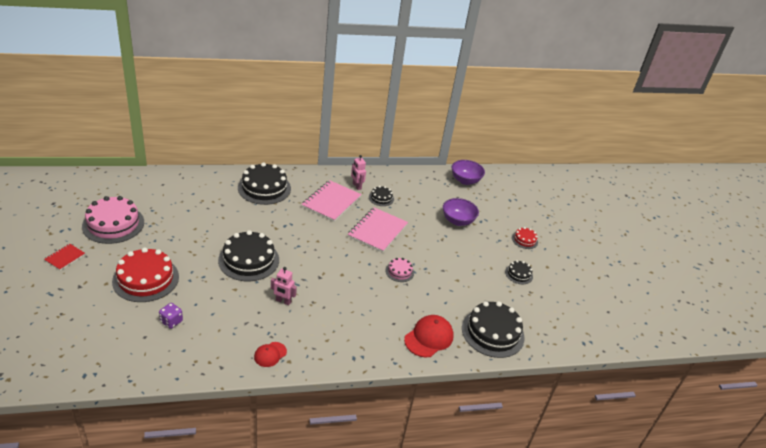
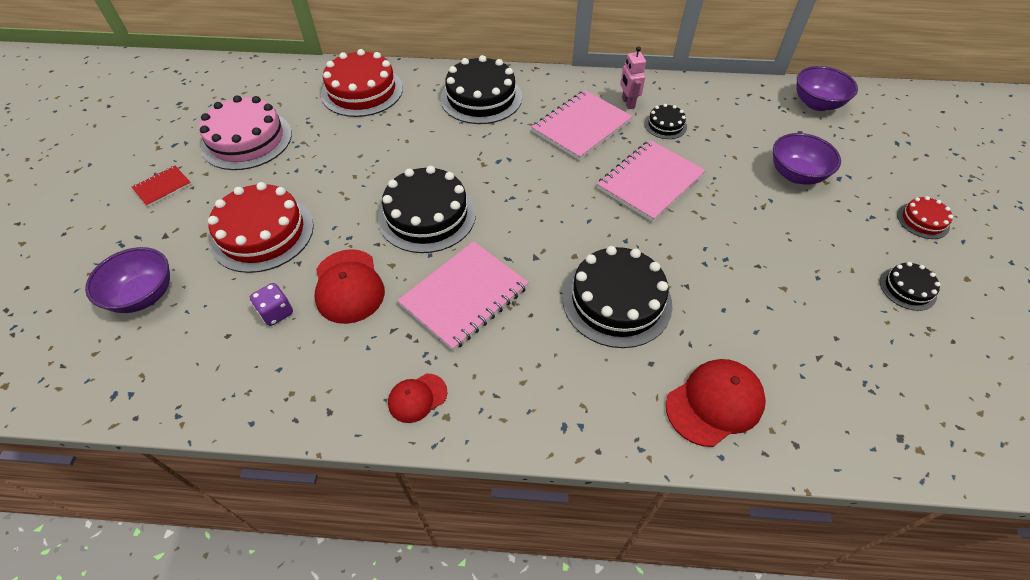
camera: 20 degrees right, 15 degrees up
pink robot [271,267,297,305] -> pink notebook [397,241,529,351]
pink cake [385,258,414,282] -> none
black cake [462,301,525,358] -> black cake moved to [562,246,672,348]
none -> purple bowl [85,247,170,313]
none -> red cap [315,249,385,324]
none -> red cake [321,49,403,117]

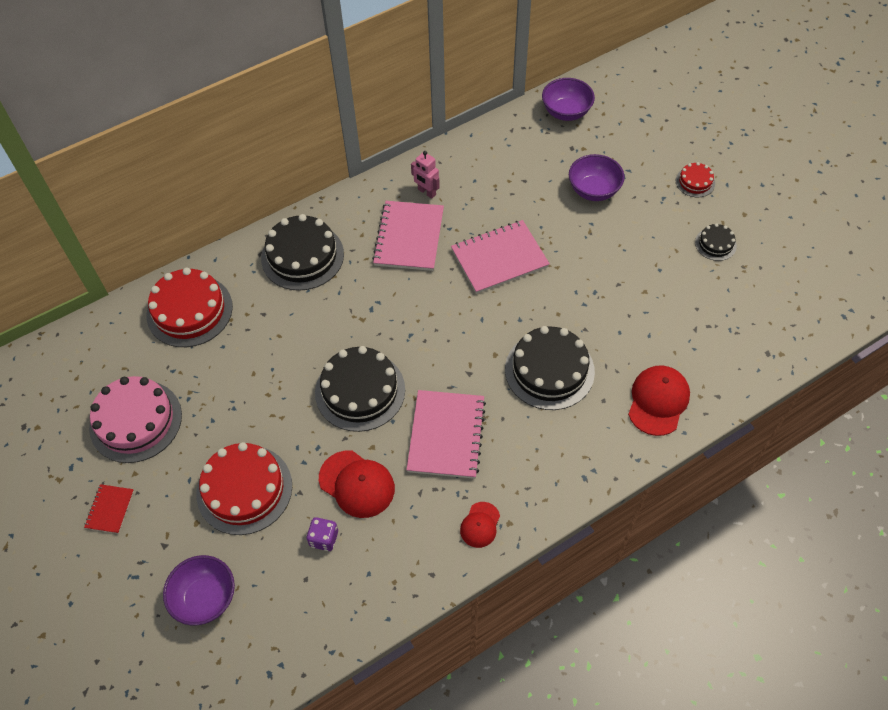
camera: 35 degrees left, 5 degrees up
pink notebook [597,140,706,222] -> pink notebook turned 60 degrees clockwise [451,220,550,294]
black cake [644,104,687,139] -> none

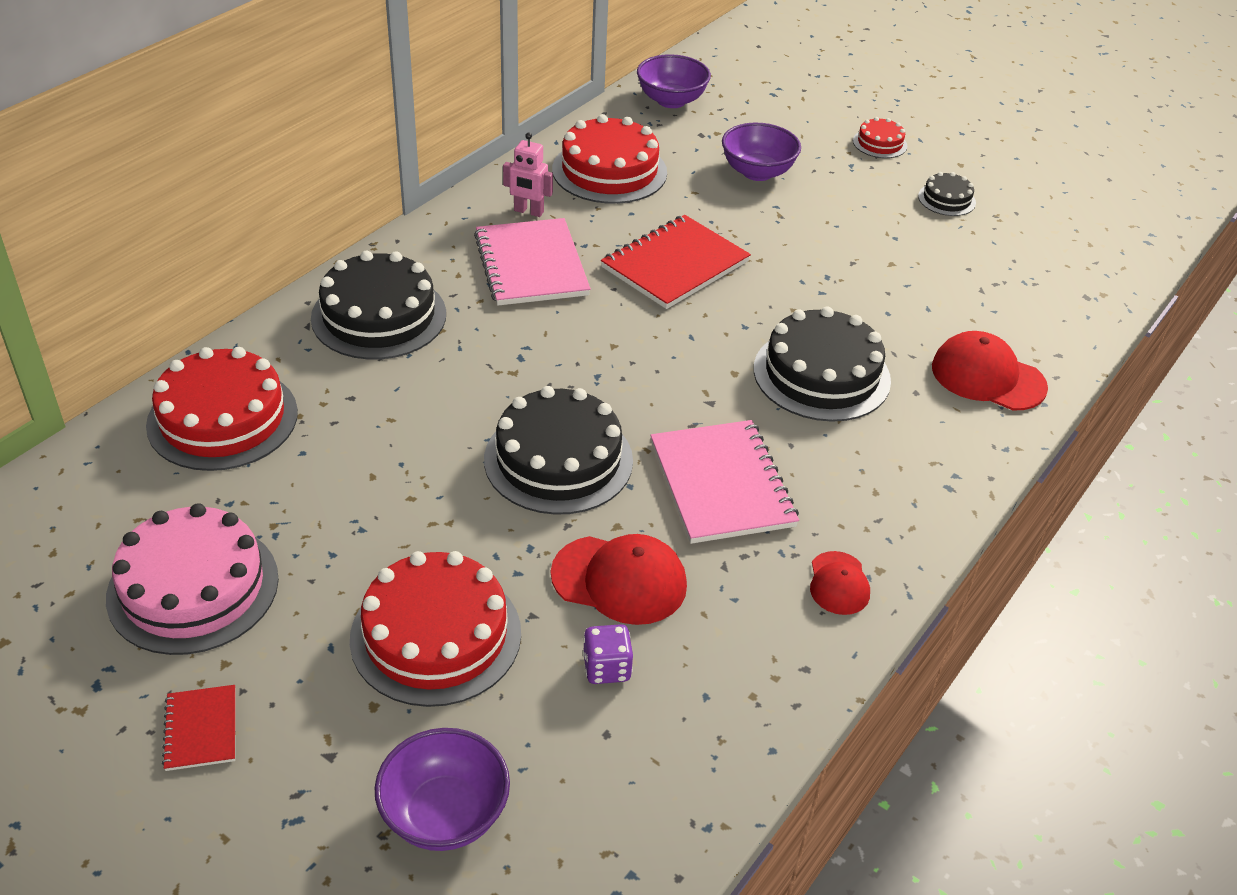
camera: 25 degrees left, 15 degrees down
pink notebook [451,220,550,294] -> red notebook [601,215,751,309]
red cap [628,365,690,436] -> red cap turned 60 degrees counterclockwise [932,331,1048,410]
none -> red cake [552,114,667,204]

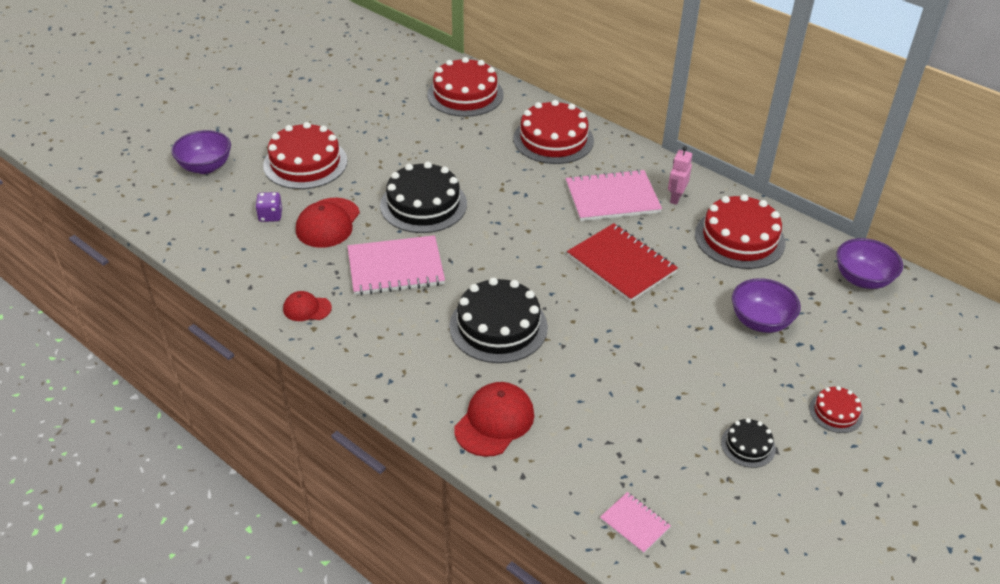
camera: 95 degrees right, 0 degrees up
pink cake [106,503,279,655] -> none
red notebook [162,685,236,771] -> none
black cake [311,251,446,360] -> red cake [513,100,594,164]
none -> pink notebook [600,492,671,554]

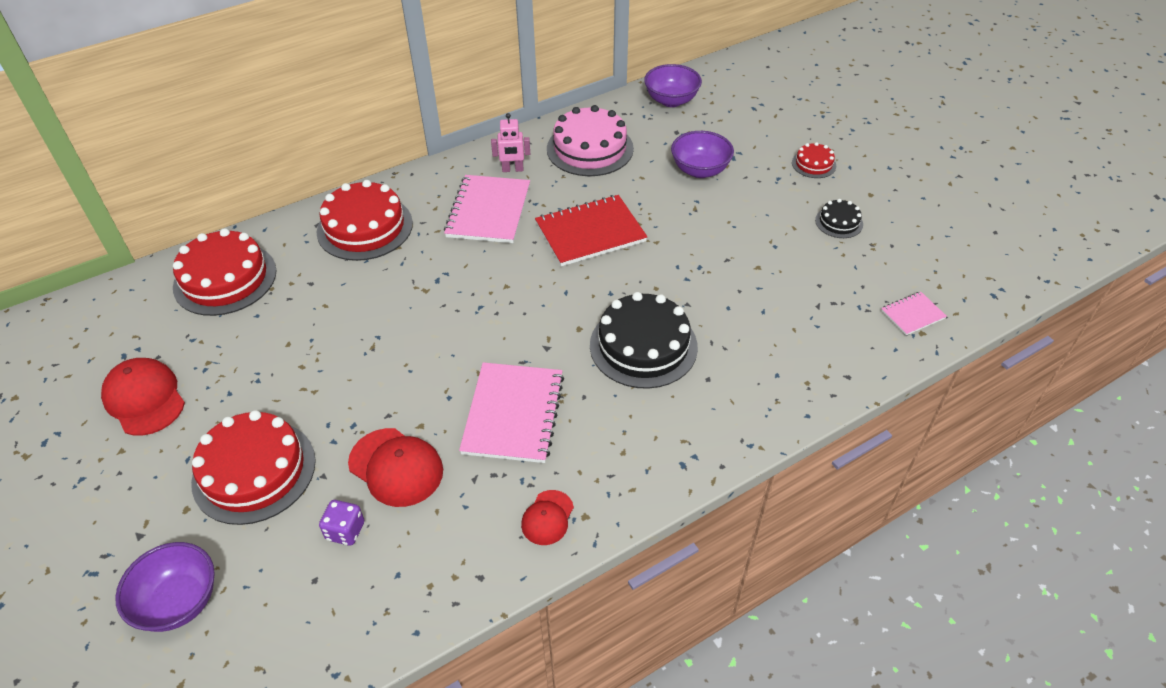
camera: 70 degrees left, 5 degrees up
black cake [380,162,467,233] -> none
red cap [454,382,534,457] -> red cap moved to [101,358,185,436]
pink robot [668,146,692,205] -> pink robot turned 45 degrees counterclockwise [491,113,530,172]
red cake [695,194,786,269] -> pink cake [547,105,634,176]

